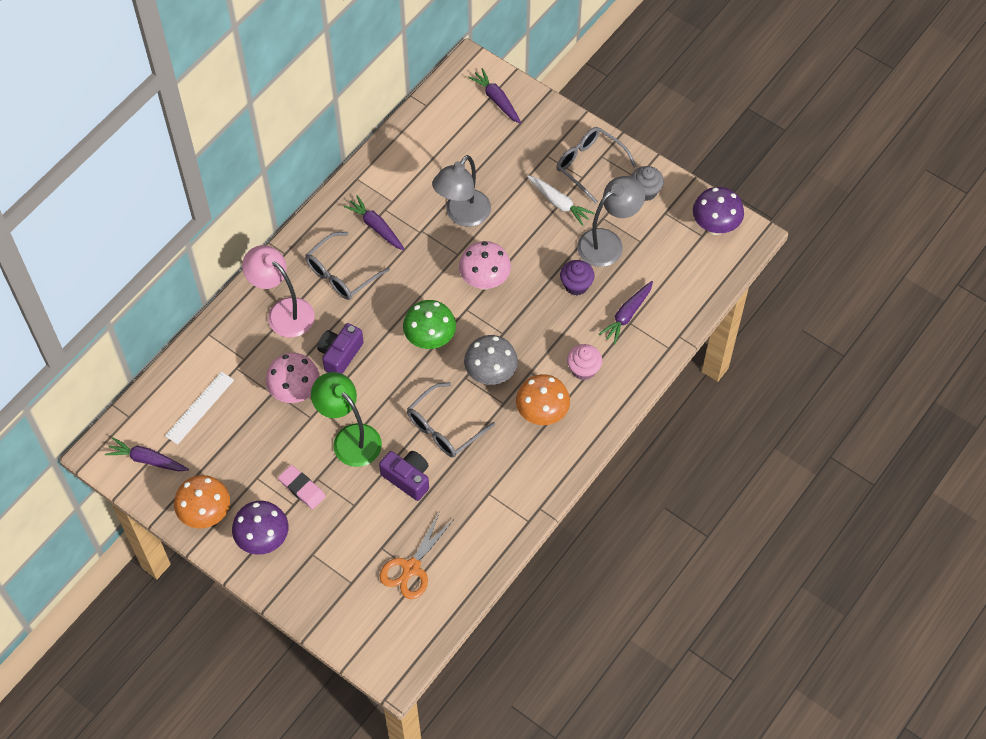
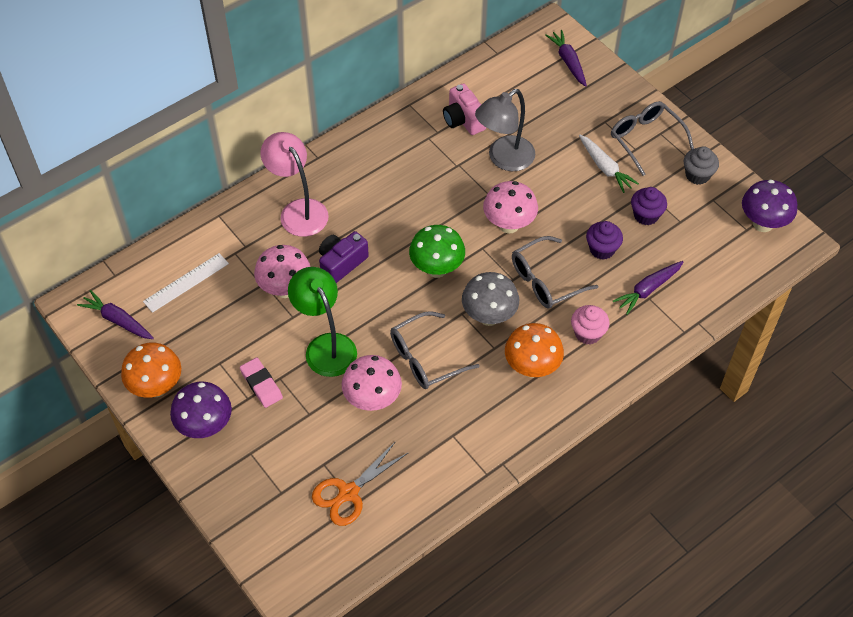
camera: 15 degrees right, 5 degrees down
grey glasses [305,232,390,300] -> grey glasses moved to [512,236,598,308]
purple carrot [343,195,405,250] -> none
purple camera [379,451,429,501] -> pink mushroom [342,355,402,411]
grey lamp [577,176,645,267] -> purple cupcake [631,187,667,225]
none -> pink camera [443,83,486,135]

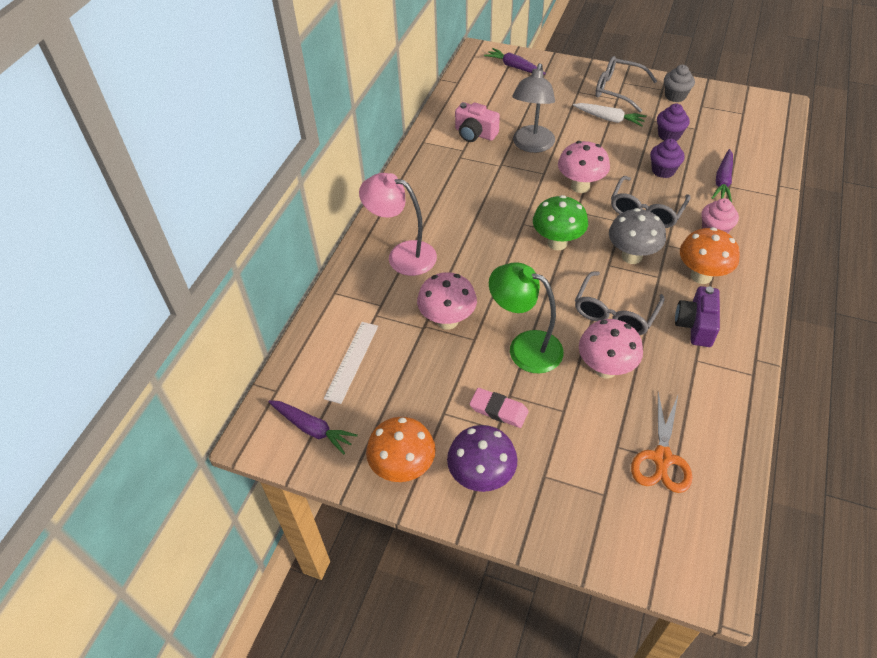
camera: 30 degrees left, 5 degrees down
purple carrot [77,290,154,339] -> purple carrot turned 150 degrees counterclockwise [268,400,358,454]
purple camera [319,231,369,283] -> purple camera moved to [675,286,720,347]
purple mushroom [742,180,797,232] -> none

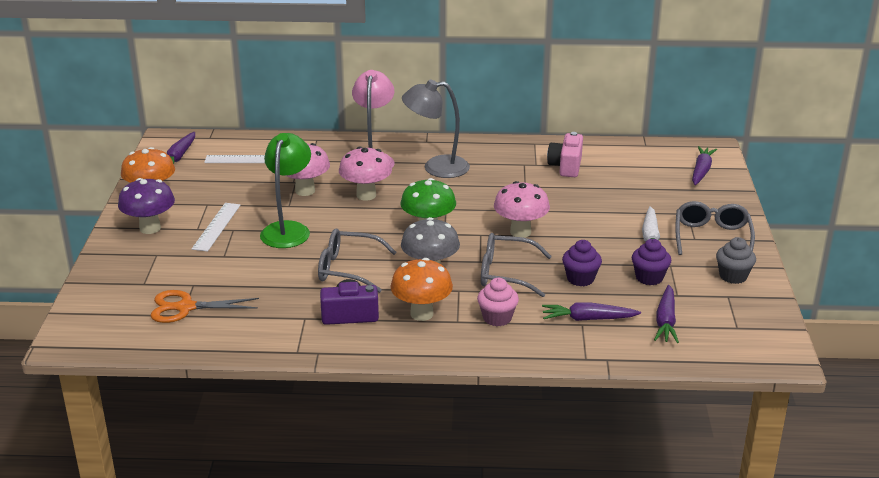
camera: 70 degrees right, 20 degrees down
pink eraser [470,388,529,428] -> white ruler [192,203,240,252]
grey lamp [512,63,555,153] -> grey lamp moved to [402,79,470,178]
pink mushroom [579,319,643,378] -> pink mushroom moved to [339,147,392,200]
none -> purple carrot [654,285,679,343]

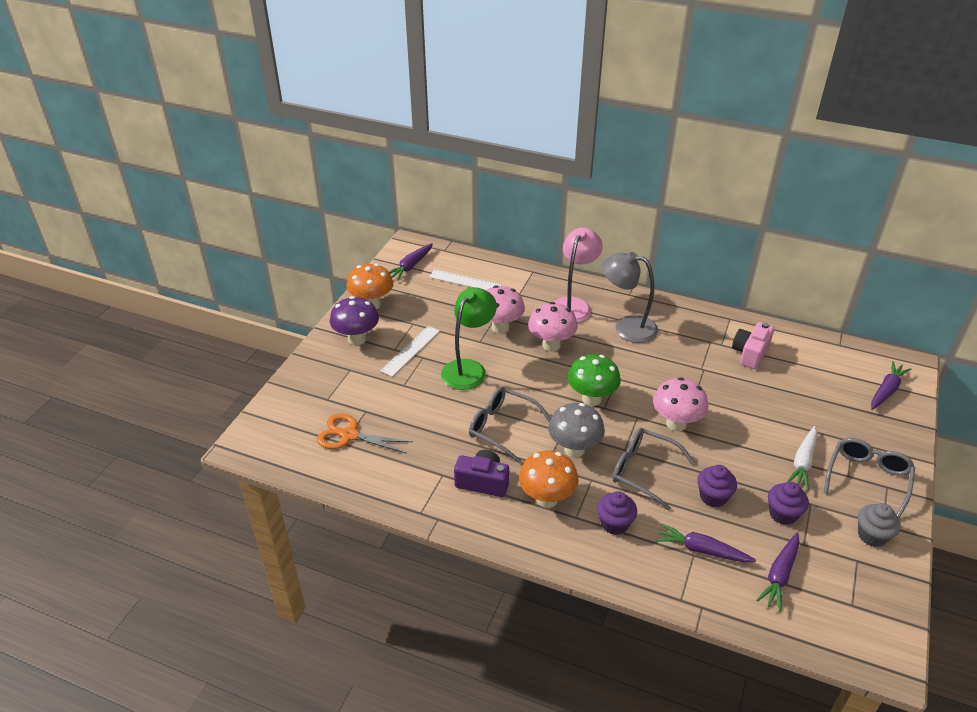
camera: 20 degrees right, 10 degrees up
pink cupcake [477,278,519,326] -> purple cupcake [597,491,637,535]

